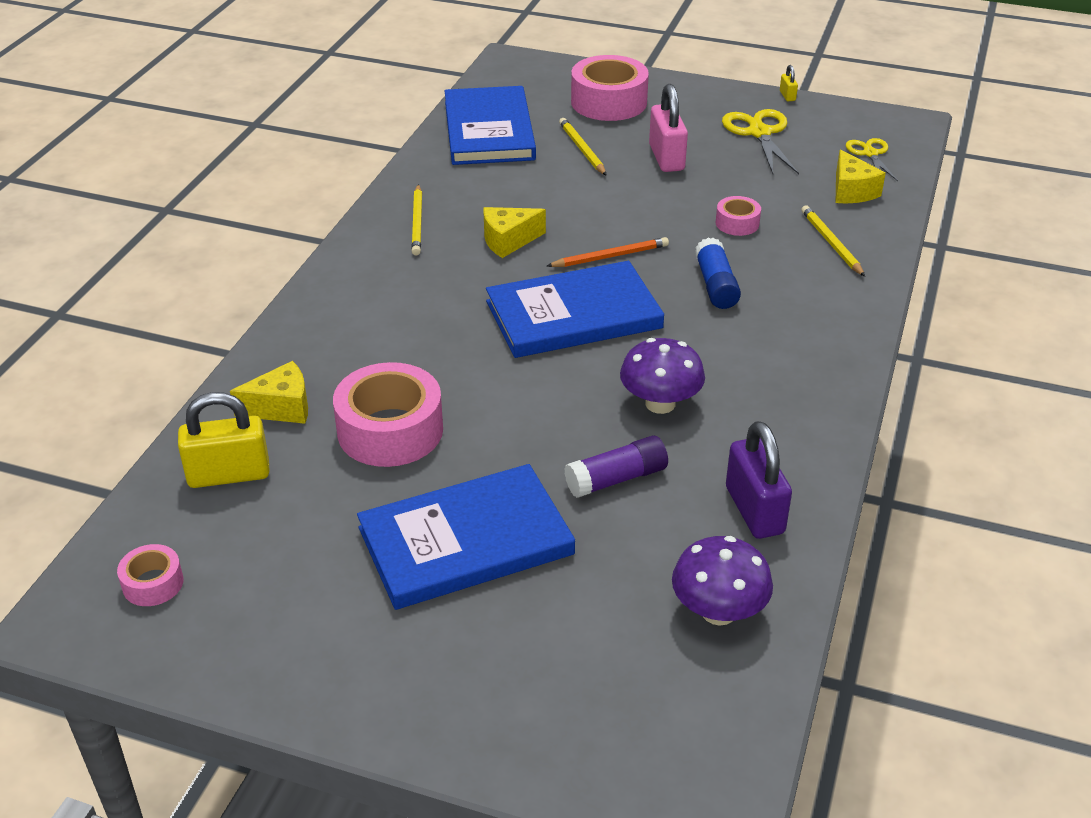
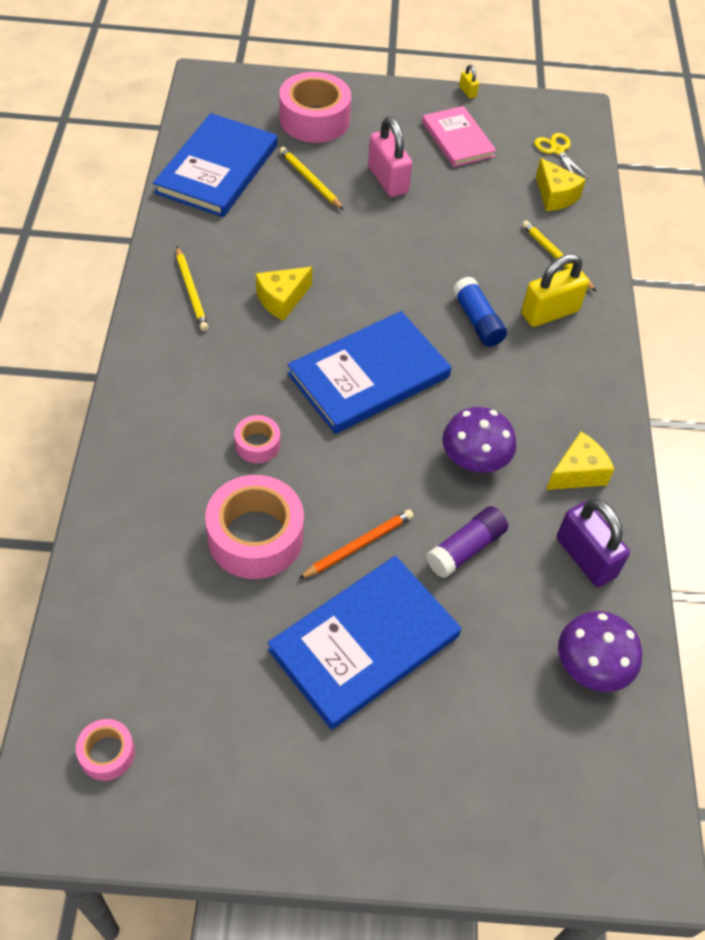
camera: 20 degrees left, 15 degrees up
yellow padlock [178,392,270,488] -> yellow padlock moved to [521,254,589,327]
yellow cheese [230,361,308,424] -> yellow cheese moved to [546,432,615,490]
blue book [445,86,536,165] -> blue book turned 45 degrees clockwise [153,113,277,217]
orange pencil [547,237,669,267] -> orange pencil moved to [299,509,414,579]
pink tape [716,196,761,236] -> pink tape moved to [234,415,280,463]
yellow scissors [722,109,799,174] -> pink book [422,106,496,167]

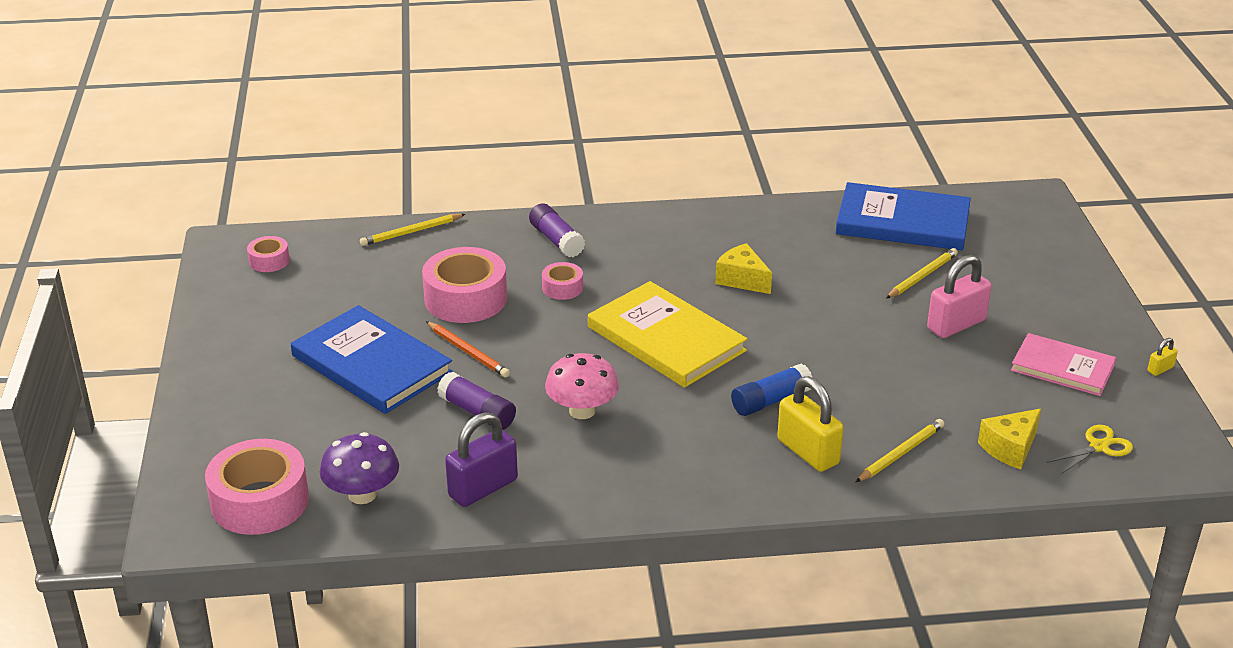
camera: 85 degrees right, 20 degrees down
yellow pencil [176,247,209,331] -> yellow pencil moved to [360,214,465,246]
pink tape [279,72,351,143] -> pink tape moved to [205,439,309,535]
blue book [287,311,451,434] -> yellow book [588,281,747,388]
pink book [422,106,496,167] -> pink book turned 60 degrees clockwise [1011,333,1116,396]
purple mushroom [442,407,516,472] -> pink mushroom [545,353,619,419]
yellow cheese [546,432,615,490] -> none
none -> purple glue stick [529,204,585,257]

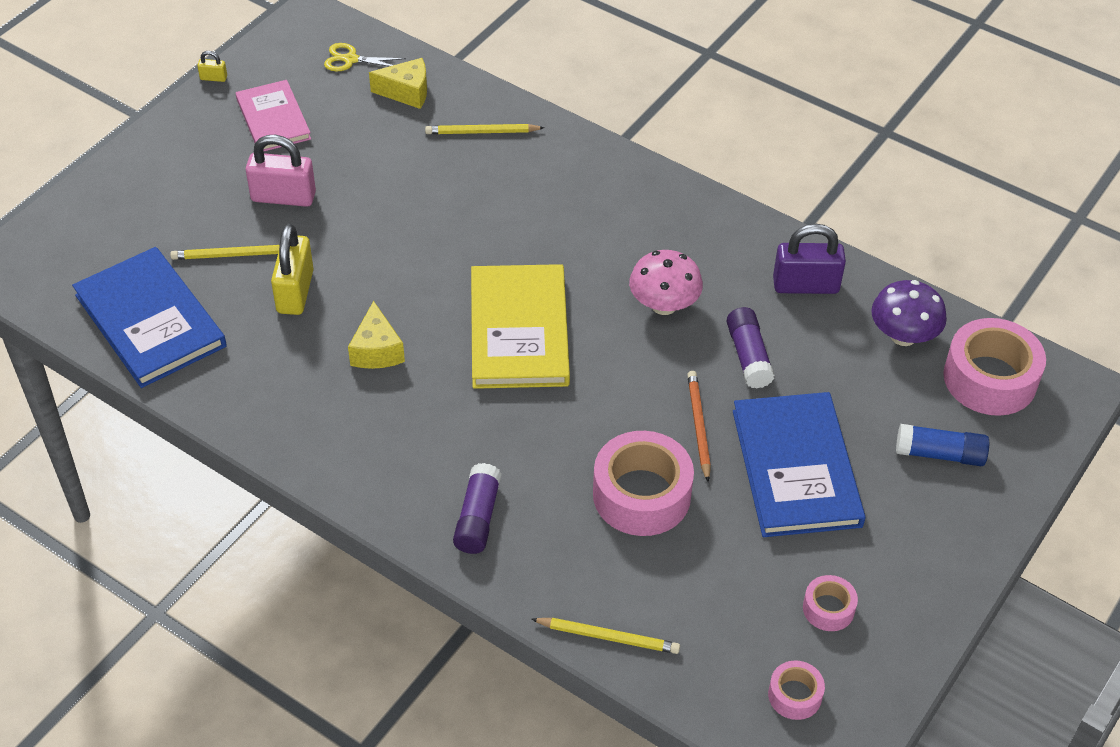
camera: 140 degrees left, 15 degrees up
pink tape [542,262,583,300] -> pink tape moved to [803,575,858,631]
blue glue stick [731,363,813,416] -> blue glue stick moved to [896,424,989,466]
yellow padlock [777,376,844,472] -> yellow padlock moved to [271,224,314,315]

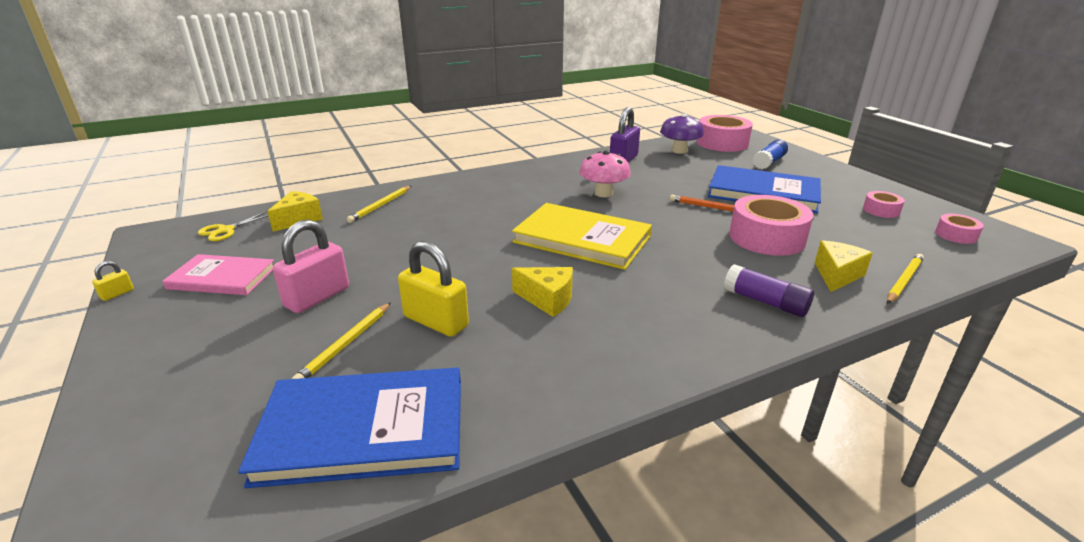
camera: 60 degrees left, 20 degrees down
purple glue stick [726,307,775,389] -> none
none -> yellow cheese [815,240,873,292]

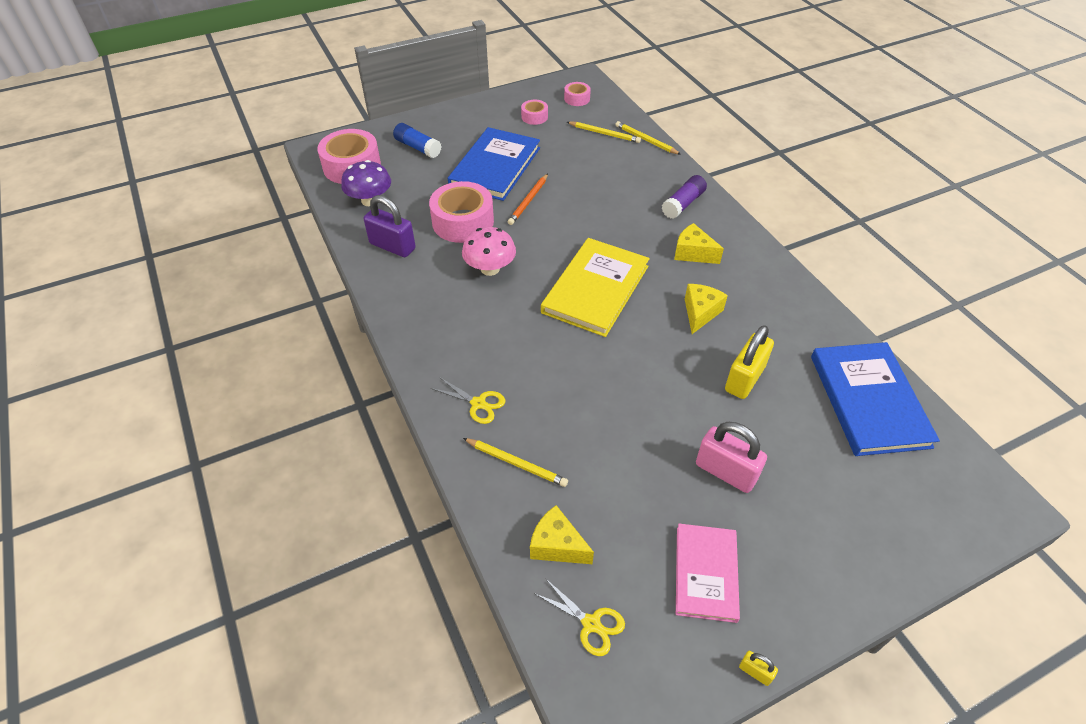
camera: 90 degrees left, 20 degrees up
yellow pencil [292,302,391,379] -> yellow pencil moved to [567,122,641,143]
pink tape [729,195,813,256] -> pink tape moved to [429,181,494,243]
yellow cheese [815,240,873,292] -> yellow cheese moved to [674,223,724,264]
none -> yellow scissors [430,377,505,424]

